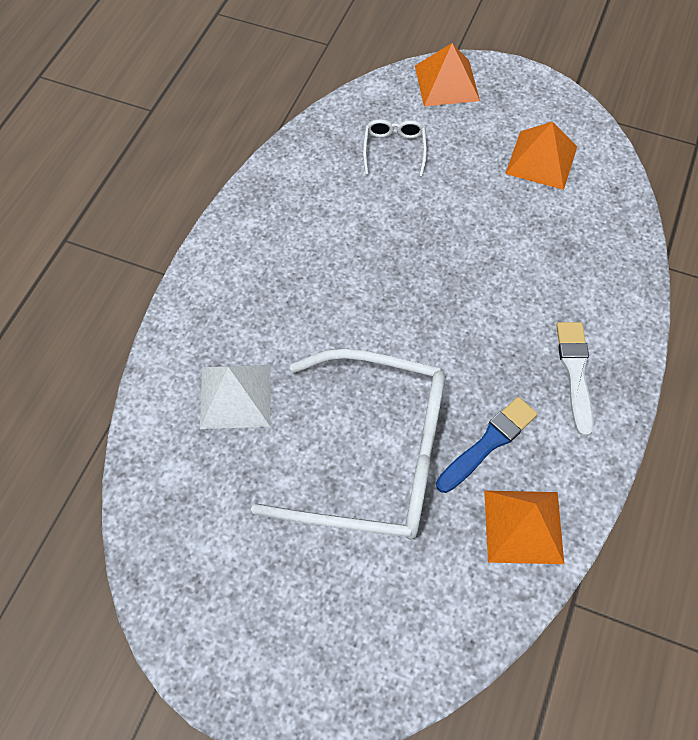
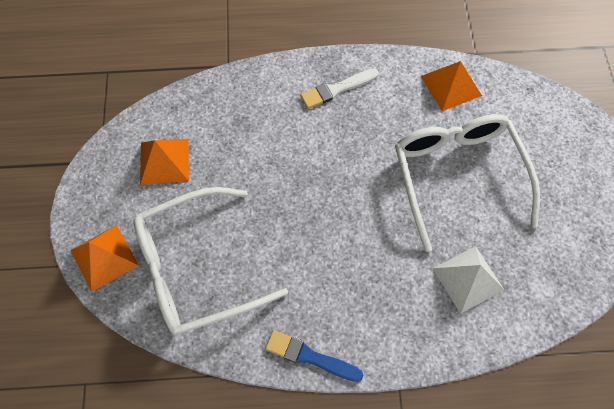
camera: 115 degrees left, 5 degrees up
white glasses [363,119,427,176] -> white glasses [133,187,288,335], size x2.46
blue brush [436,397,538,493] -> blue brush moved to [265,330,363,382]

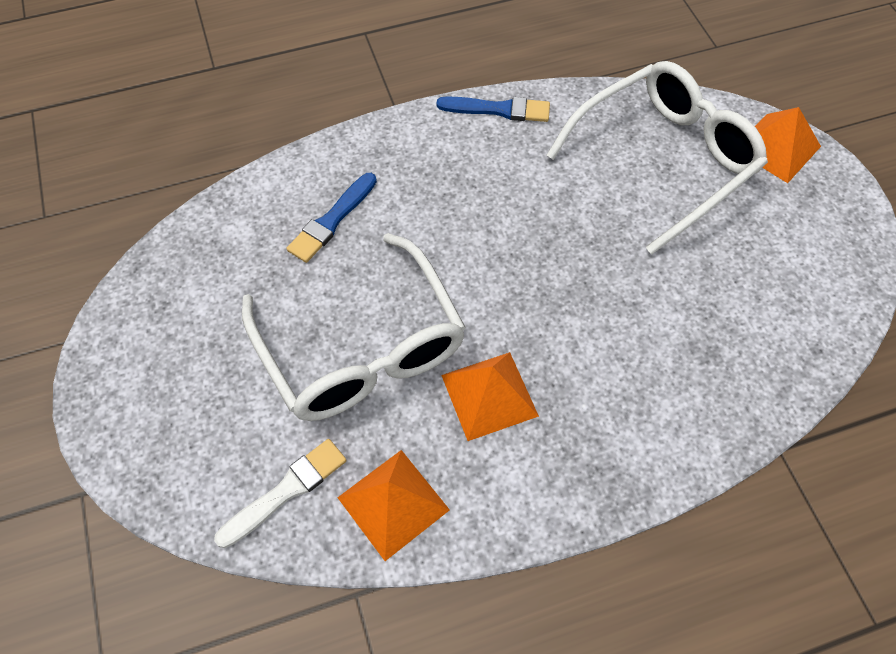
camera: 165 degrees right, 5 degrees down
orange pyramid [140,139,189,185] -> orange pyramid moved to [441,352,539,441]
white brush [300,69,379,109] -> white brush moved to [214,439,346,548]
white pyramid [432,246,504,314] -> blue brush [286,173,377,263]

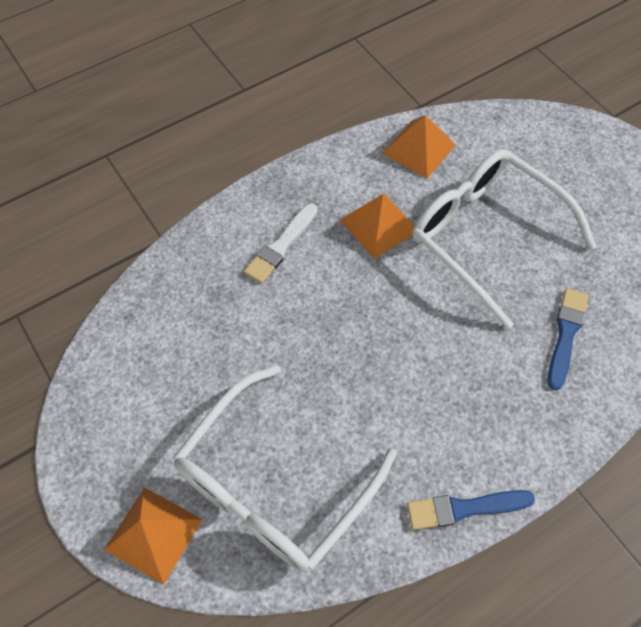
camera: 165 degrees right, 0 degrees up
white brush [214,439,346,548] -> white brush moved to [244,203,318,284]

